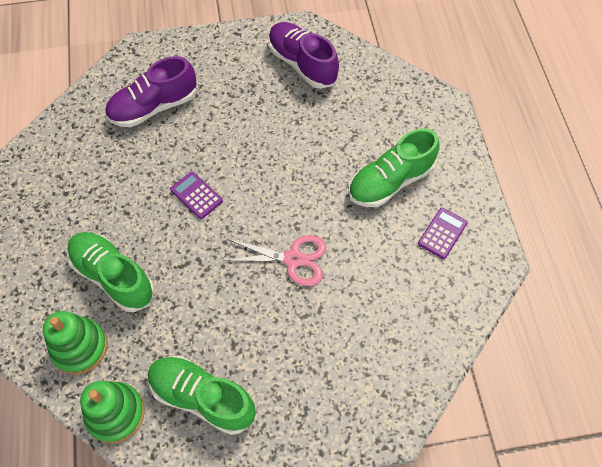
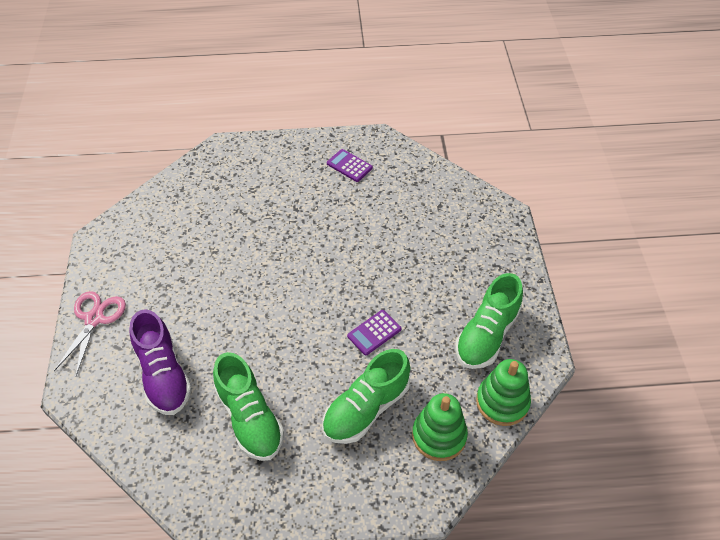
camera: 85 degrees left, 10 degrees down
purple calculator [170,172,223,219] -> purple calculator moved to [347,310,401,355]
pink scissors [223,235,327,286] -> pink scissors moved to [54,291,126,376]
purple shoe [268,22,339,89] -> none
green shoe [348,128,439,207] -> green shoe moved to [213,352,284,461]

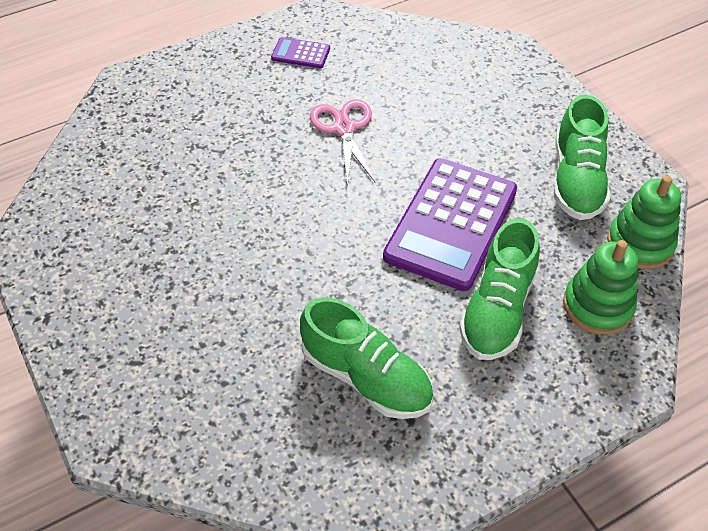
camera: 25 degrees left, 0 degrees up
pink scissors [54,291,126,376] -> pink scissors moved to [310,99,375,186]
purple shoe [130,309,192,415] -> none
purple calculator [347,310,401,355] -> purple calculator [383,158,517,291], size x2.30

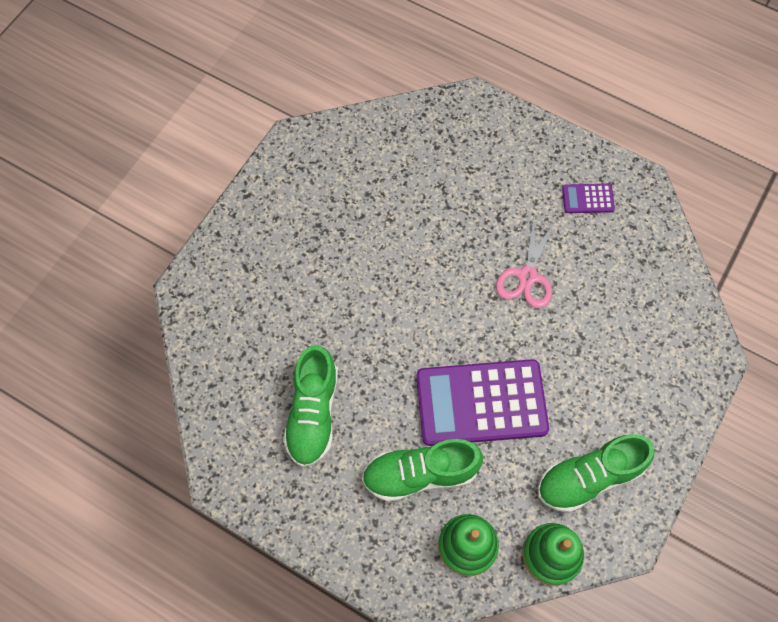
camera: 60 degrees right, 15 degrees up
purple calculator [271,37,330,68] -> purple calculator turned 75 degrees counterclockwise [562,184,615,213]
pink scissors [310,99,375,186] -> pink scissors turned 150 degrees clockwise [496,214,556,308]

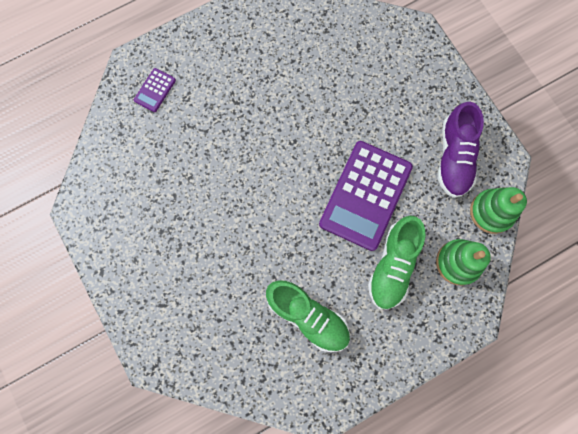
camera: 60 degrees left, 10 degrees up
pink scissors [496,214,556,308] -> none
green shoe [538,434,655,513] -> purple shoe [437,102,484,198]
purple calculator [562,184,615,213] -> purple calculator moved to [134,68,176,112]

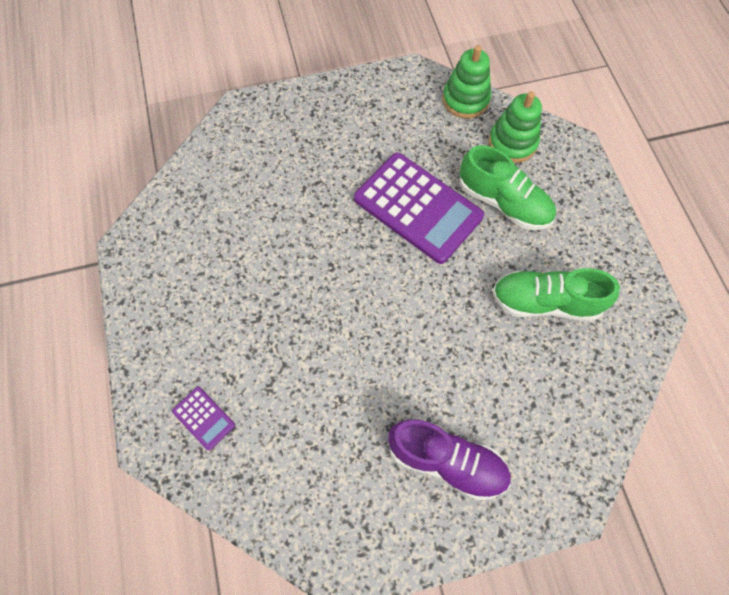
camera: 75 degrees left, 10 degrees down
green shoe [266,280,350,352] -> green shoe turned 135 degrees counterclockwise [492,268,620,321]
purple shoe [437,102,484,198] -> purple shoe moved to [388,419,511,500]

